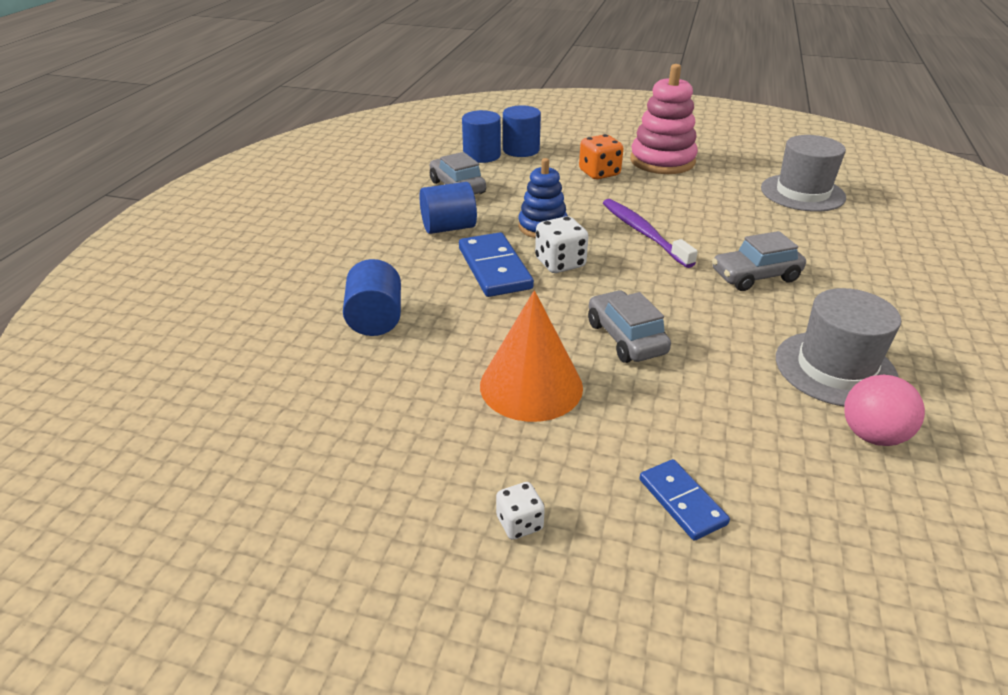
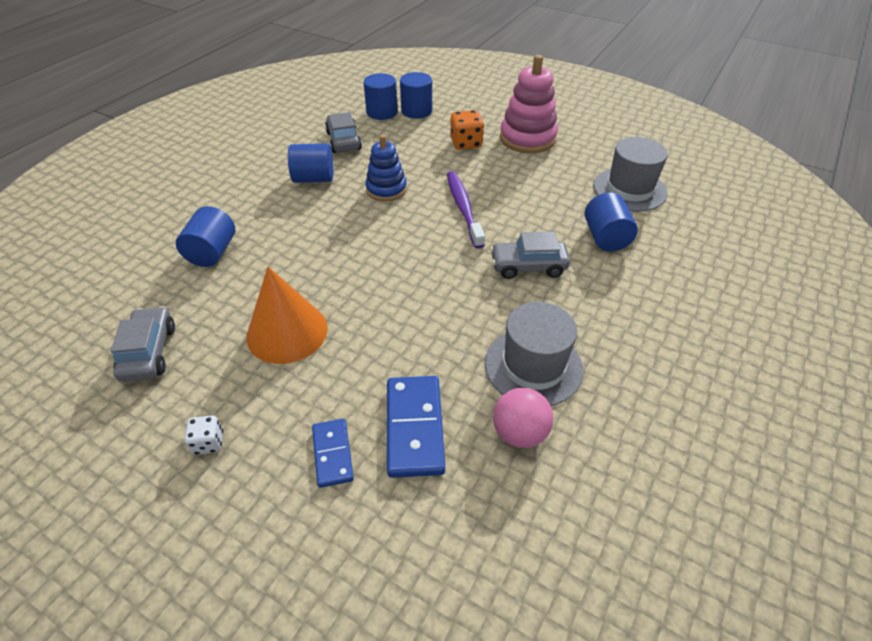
camera: 15 degrees right, 10 degrees up
blue domino [459,232,534,297] -> blue domino moved to [387,376,445,478]
white dice [535,216,589,273] -> none
grey car [588,290,671,363] -> grey car moved to [111,306,175,382]
none -> blue cylinder [585,193,638,252]

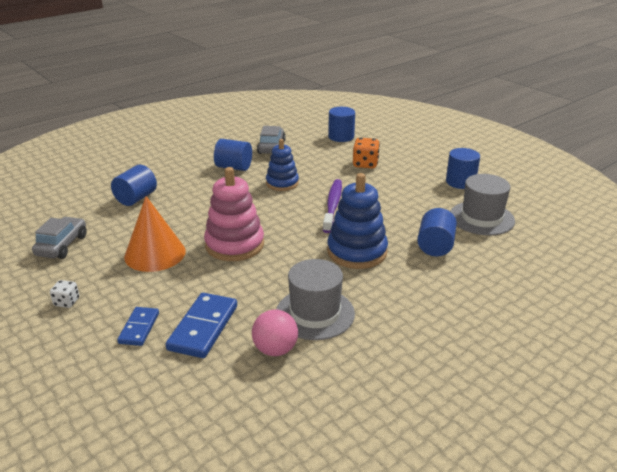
camera: 20 degrees right, 15 degrees down
blue cylinder [363,73,398,120] -> blue cylinder moved to [446,148,480,189]
grey car [490,232,570,279] -> blue stacking toy [327,173,388,269]
pink stacking toy [500,55,558,153] -> pink stacking toy moved to [204,167,264,261]

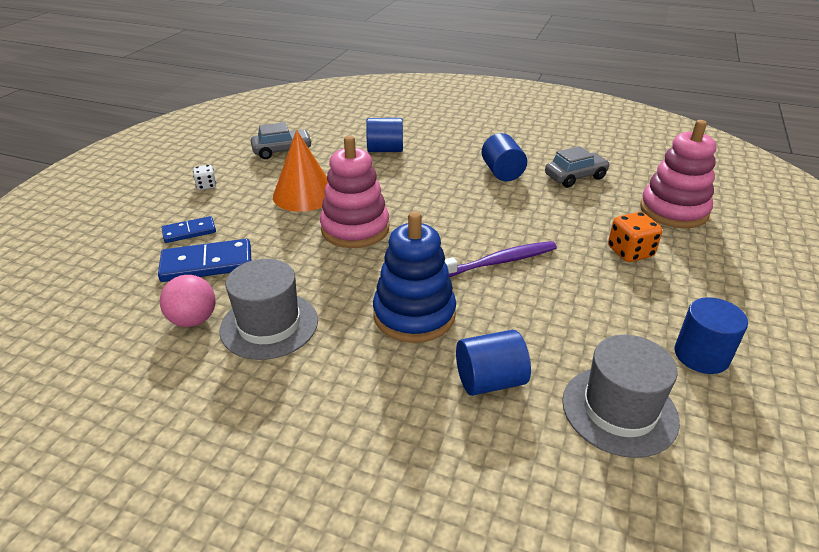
camera: 60 degrees right, 5 degrees up
blue stacking toy [266,139,299,191] -> none
blue cylinder [328,107,355,142] -> pink stacking toy [640,120,716,228]

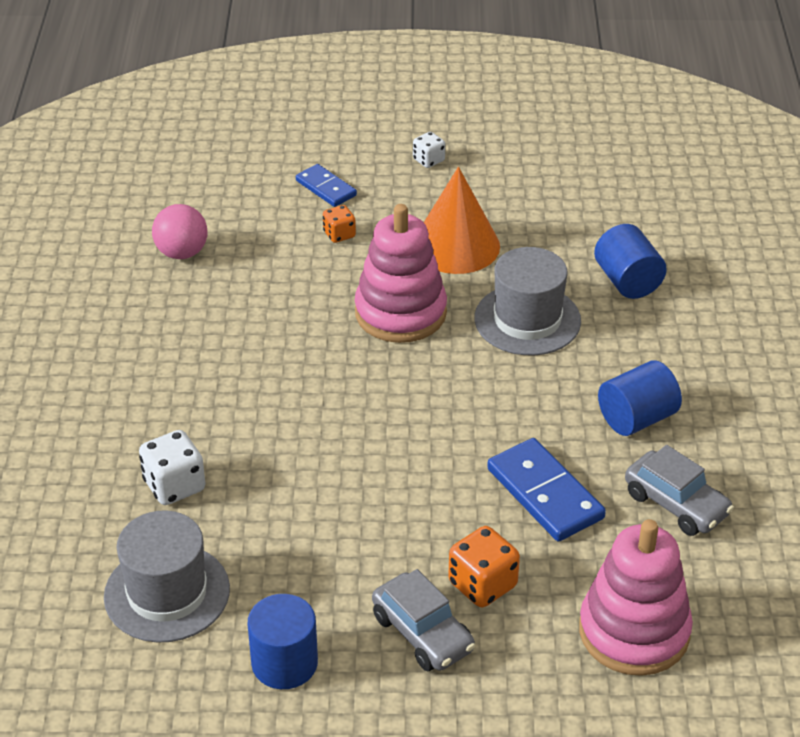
camera: 70 degrees right, 5 degrees up
blue domino [158,239,251,282] -> blue domino moved to [487,438,606,541]
grey hat [220,259,318,360] -> grey hat moved to [474,247,581,355]
grey car [251,122,312,159] -> grey car moved to [372,569,475,671]
blue stacking toy [373,211,456,343] -> none
purple toothbrush [445,241,557,277] -> none
blue cylinder [456,330,531,396] -> white dice [139,430,206,505]
none -> orange dice [323,205,356,243]

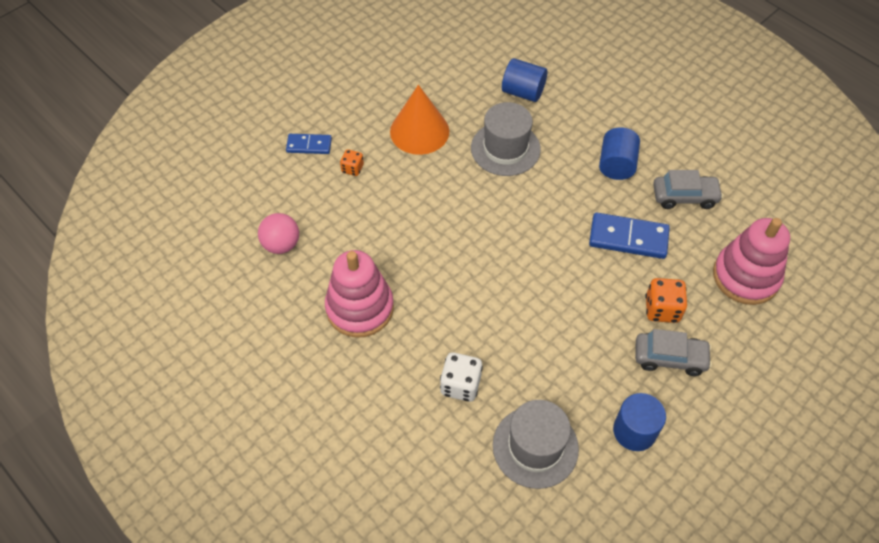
camera: 45 degrees left, 15 degrees up
pink stacking toy [355,204,447,343] -> pink stacking toy moved to [325,250,394,338]
white dice [413,132,445,168] -> none

